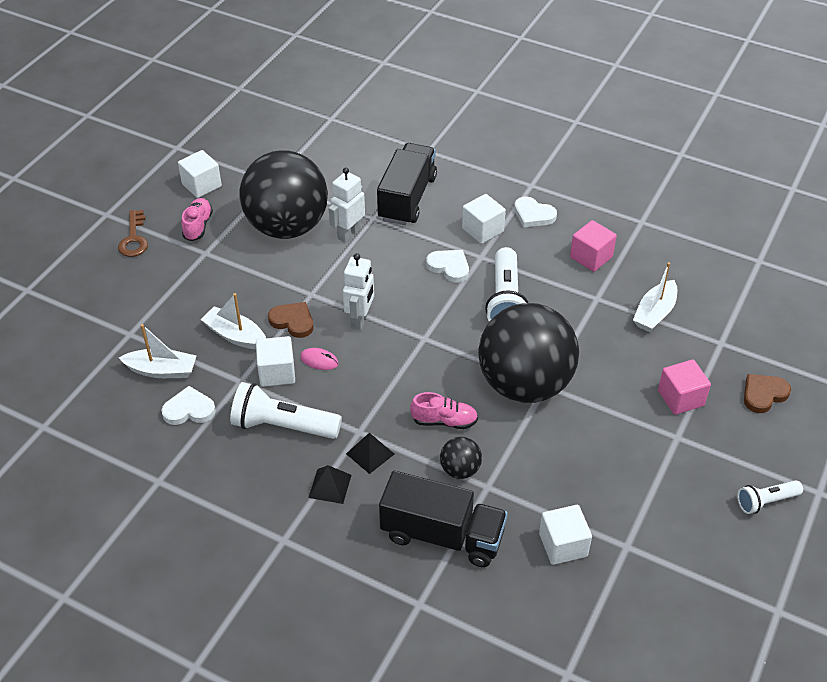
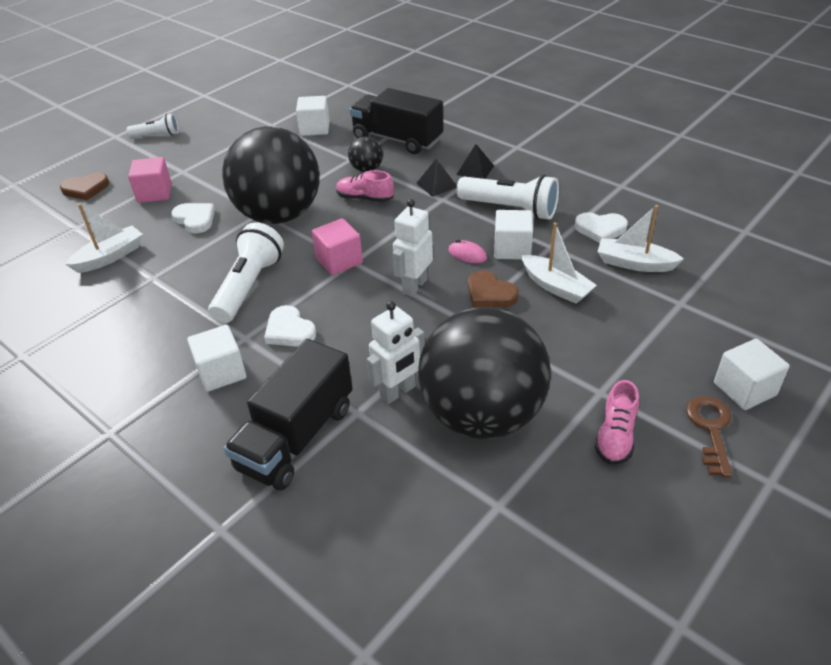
camera: 165 degrees left, 5 degrees down
white cube [178,150,222,198] -> white cube moved to [714,339,790,410]
white heart [514,197,557,227] -> white heart moved to [171,203,215,233]
pink cube [570,220,617,272] -> pink cube moved to [312,218,363,275]

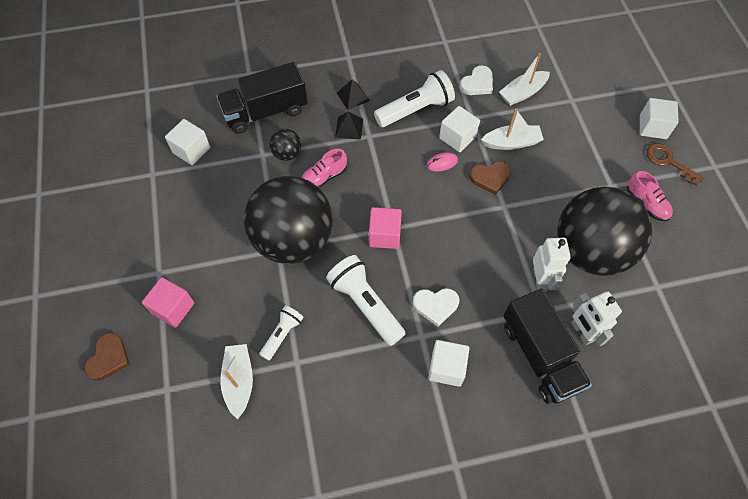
camera: 55 degrees left, 20 degrees up
white flashlight [127,114,179,138] -> white flashlight moved to [259,305,304,361]
white heart [171,203,215,233] -> none
white robot [393,199,433,297] -> white robot moved to [571,291,622,346]

